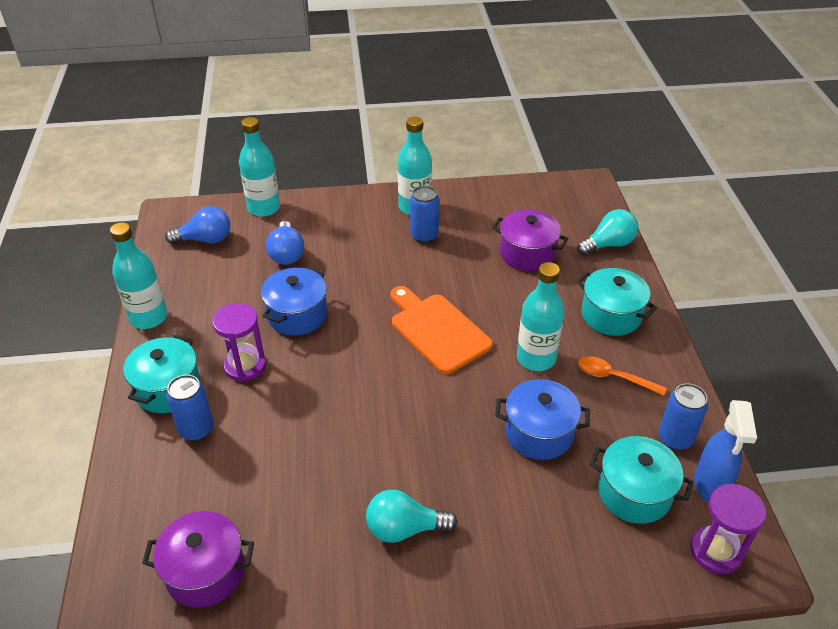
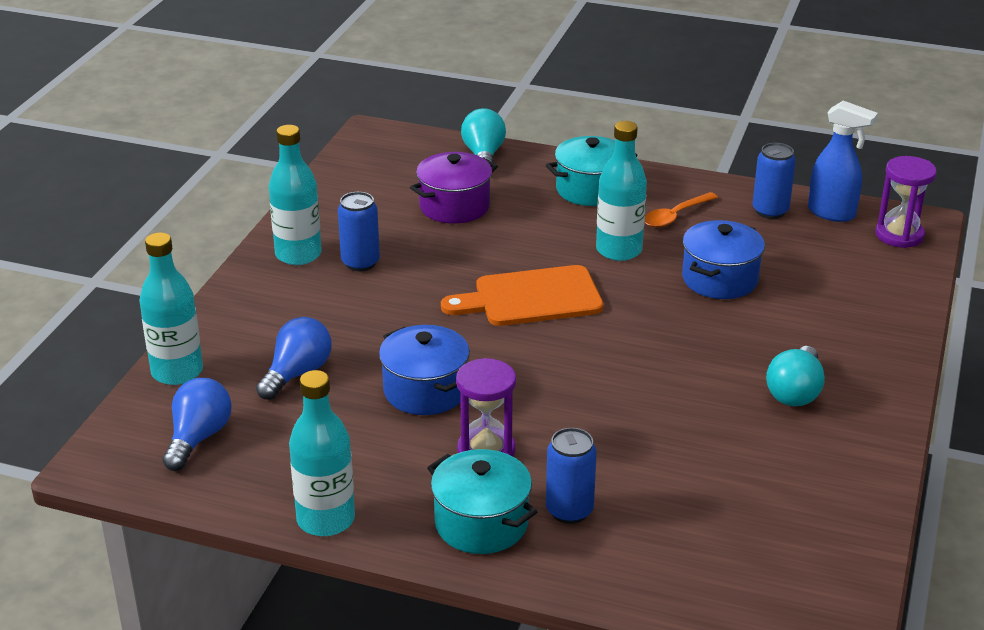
camera: 65 degrees left, 10 degrees down
purple pot [142,511,254,608] -> none
blue light bulb [266,221,304,265] -> blue light bulb turned 75 degrees counterclockwise [256,317,332,400]
turquoise pot [590,436,693,524] -> none

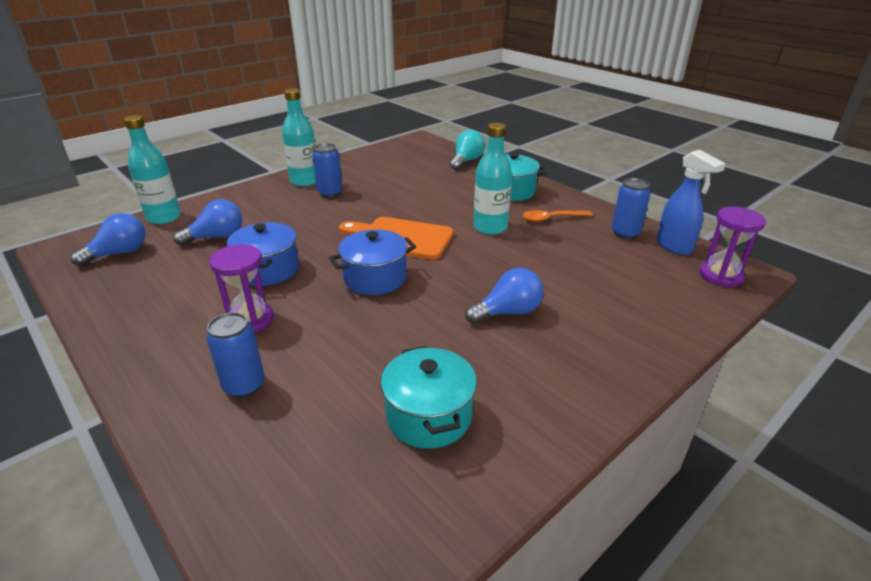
camera: 30 degrees right, 0 degrees up
turquoise bottle [289,370,355,536] -> none
purple pot [410,152,498,224] -> none
turquoise pot [427,449,537,554] -> turquoise pot moved to [381,346,477,449]
blue pot [682,220,765,299] -> blue pot moved to [329,229,416,295]
turquoise light bulb [766,346,825,406] -> none
none -> blue light bulb [465,268,544,324]

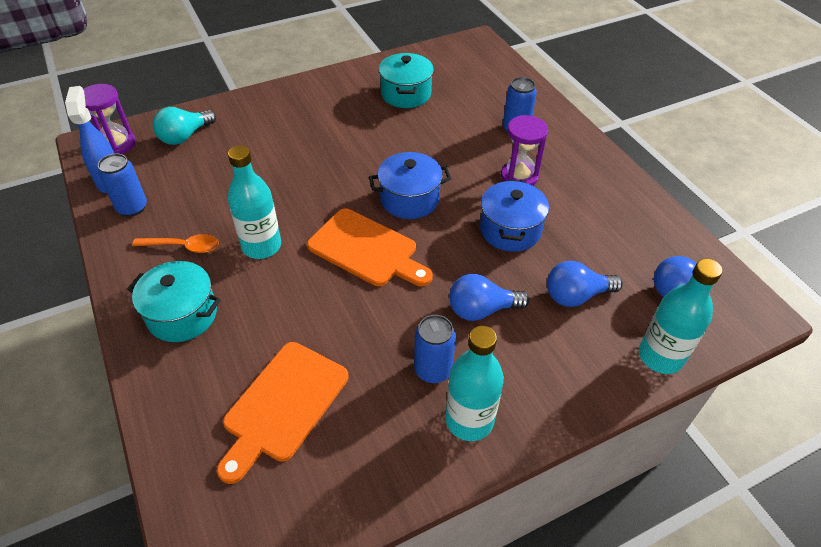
camera: 165 degrees left, 15 degrees up
turquoise light bulb [450,130,485,170] -> turquoise light bulb moved to [153,107,216,145]
blue light bulb [465,268,544,324] -> blue light bulb moved to [449,274,530,321]
none -> orange cutting board [217,342,349,484]

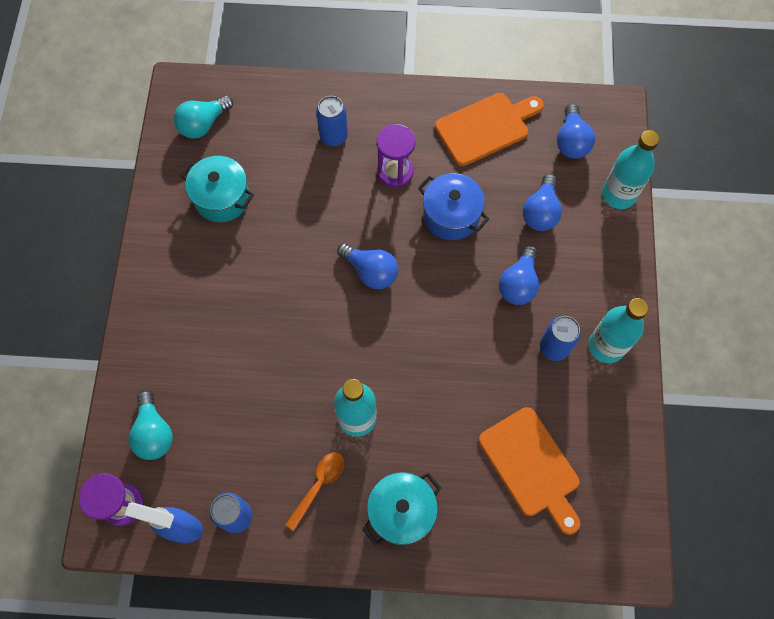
camera: 60 degrees left, 20 degrees up
orange cutting board [307,209,433,286] -> orange cutting board moved to [435,93,544,166]
blue pot [369,152,451,219] -> blue light bulb [337,243,398,289]
none -> turquoise light bulb [174,95,233,139]

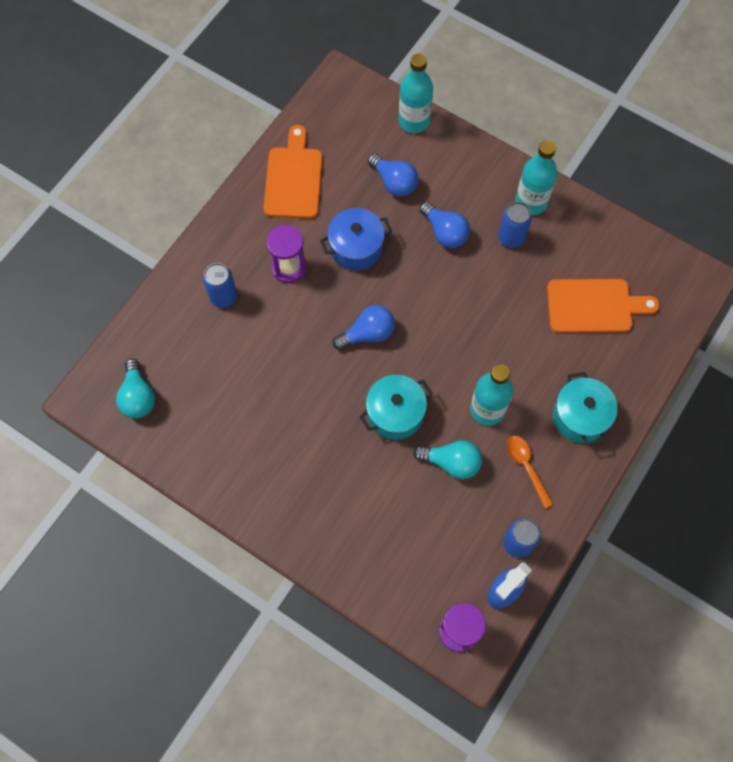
camera: 60 degrees left, 0 degrees up
turquoise light bulb [128,390,173,460] -> turquoise light bulb moved to [413,440,482,479]
turquoise pot [181,156,254,222] -> turquoise pot moved to [359,375,433,440]
blue light bulb [557,104,595,159] -> none

